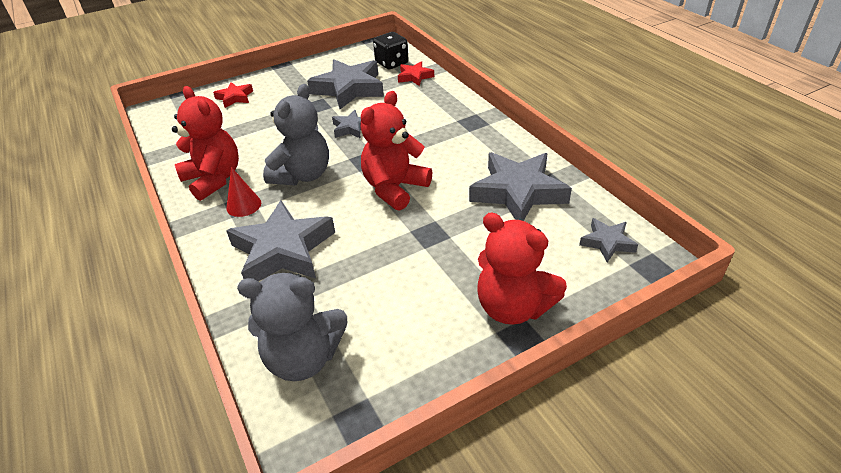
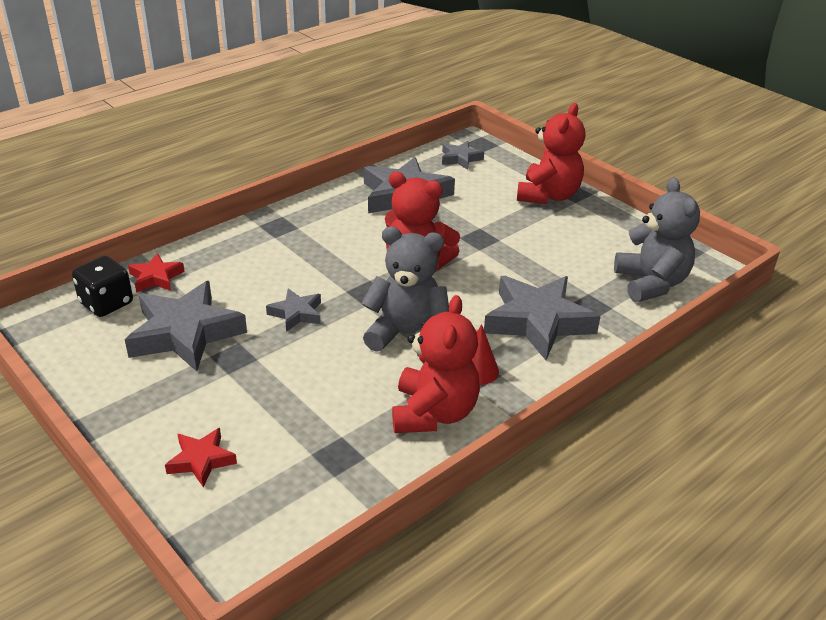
camera: 105 degrees left, 5 degrees down
red teddy bear [172,86,239,201] -> red teddy bear turned 150 degrees clockwise [392,295,480,433]

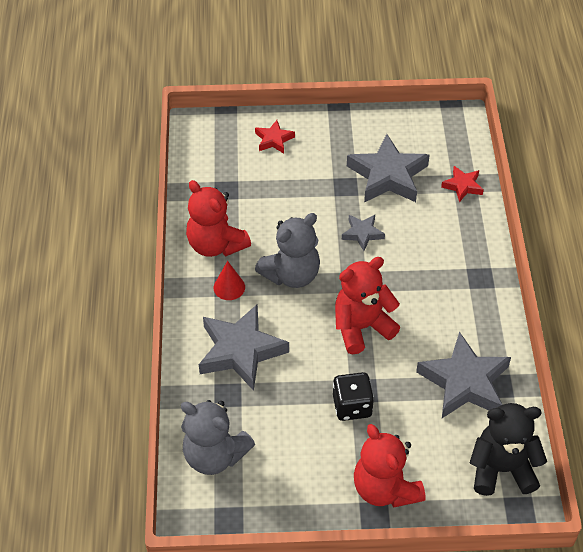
camera: 130 degrees right, 15 degrees up
black dice [72,256,133,317] -> black dice moved to [333,372,374,421]
grey star [442,141,484,170] -> black teddy bear [470,403,547,496]

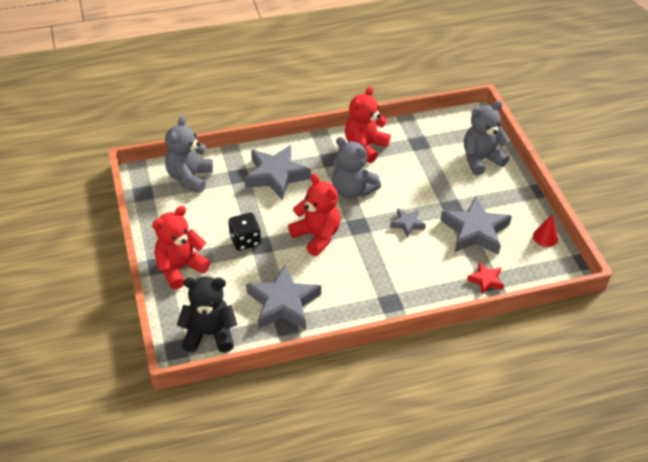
camera: 75 degrees right, 5 degrees down
red cone [214,261,245,300] -> red cone moved to [533,214,558,247]
red star [255,120,295,153] -> grey teddy bear [464,101,510,175]
black teddy bear [470,403,547,496] -> black teddy bear turned 75 degrees counterclockwise [177,276,237,353]

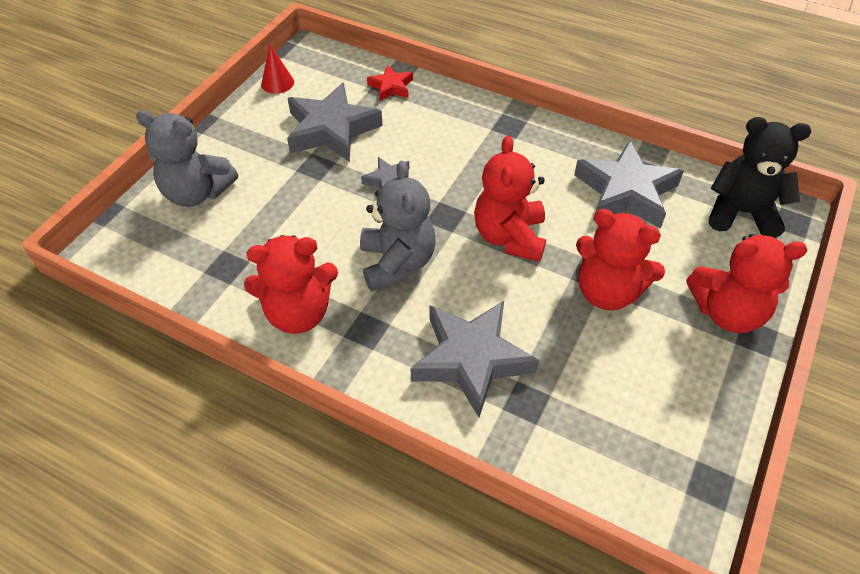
camera: 135 degrees left, 5 degrees up
grey teddy bear [165,116,213,193] -> none
black teddy bear [177,276,237,353] -> black teddy bear turned 150 degrees clockwise [709,117,811,238]
black dice [228,212,261,251] -> red teddy bear [576,209,665,310]

